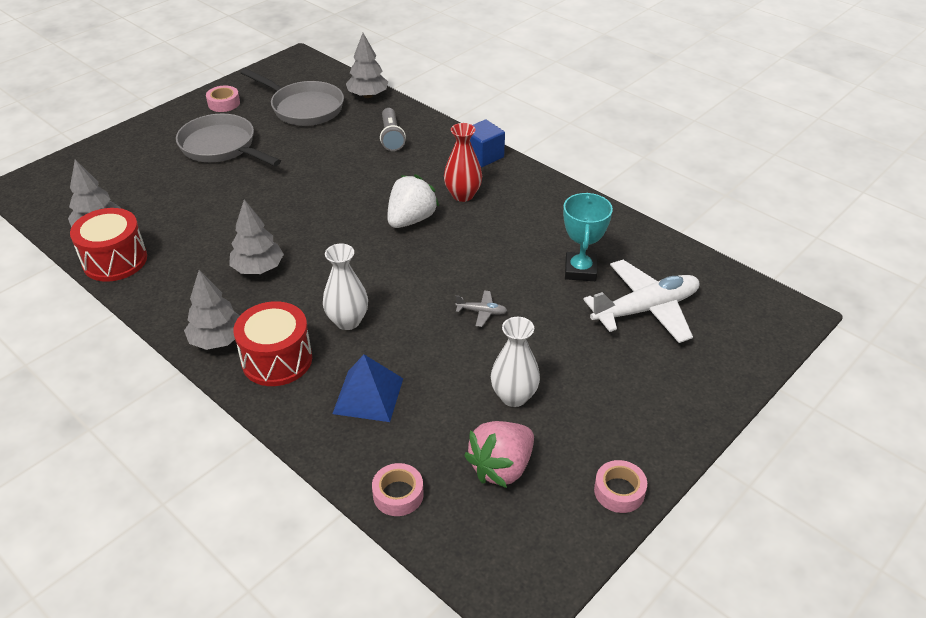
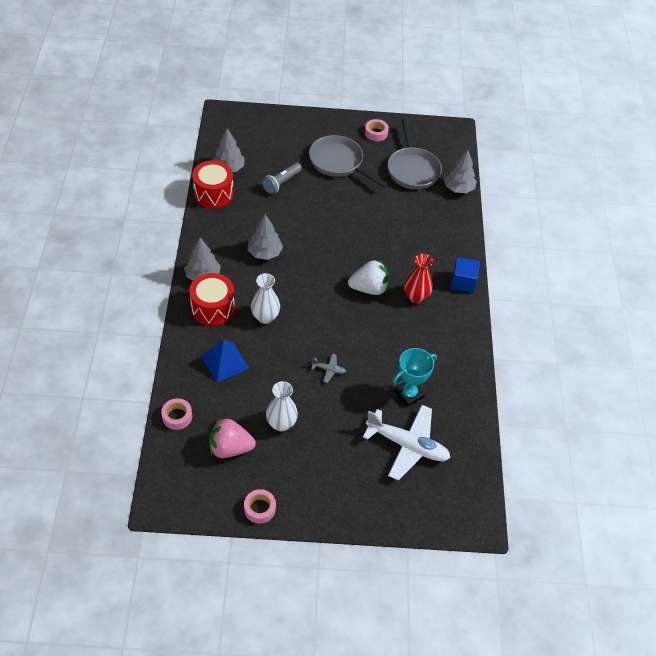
camera: 45 degrees right, 10 degrees up
grey pan [176,114,281,166] -> grey pan turned 45 degrees counterclockwise [309,135,388,188]
grey flashlight [380,108,406,151] -> grey flashlight moved to [262,163,302,194]
grey plane [455,290,507,327] -> grey plane turned 45 degrees counterclockwise [311,354,346,383]

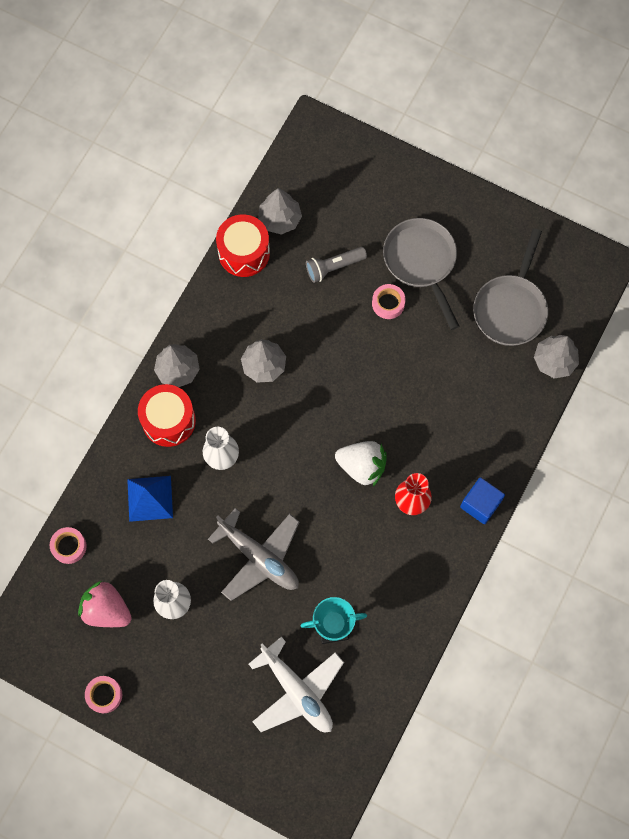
camera: 30 degrees right, 20 degrees up
grey plane [311,354,346,383] -> grey plane [208,508,299,601], size x2.40
pink tape [365,119,389,141] -> pink tape moved to [372,284,406,319]

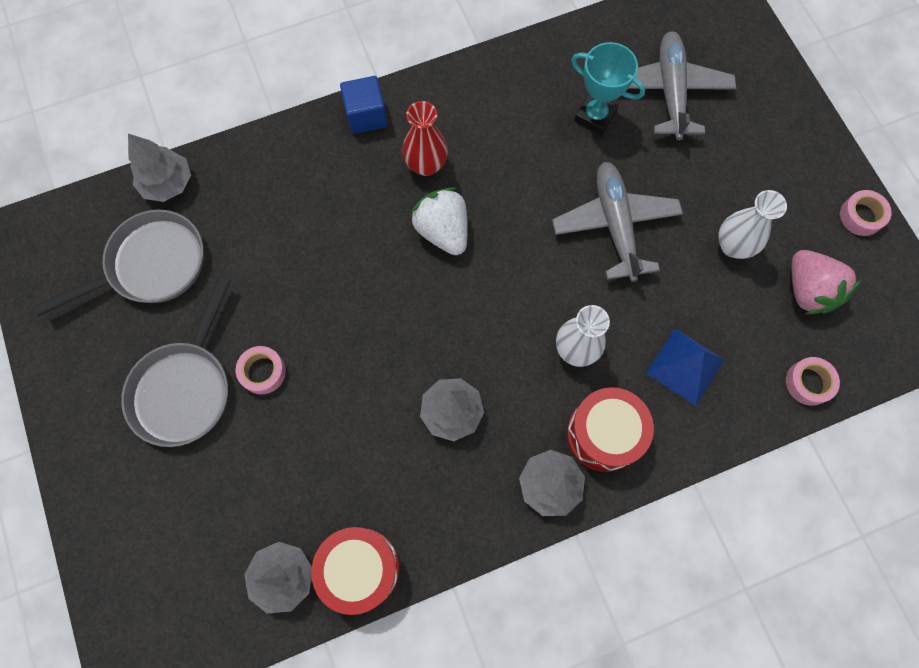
camera: 140 degrees left, 0 degrees up
white plane [249,636,344,732] -> grey plane [628,31,736,140]
grey flashlight [306,247,367,283] -> none

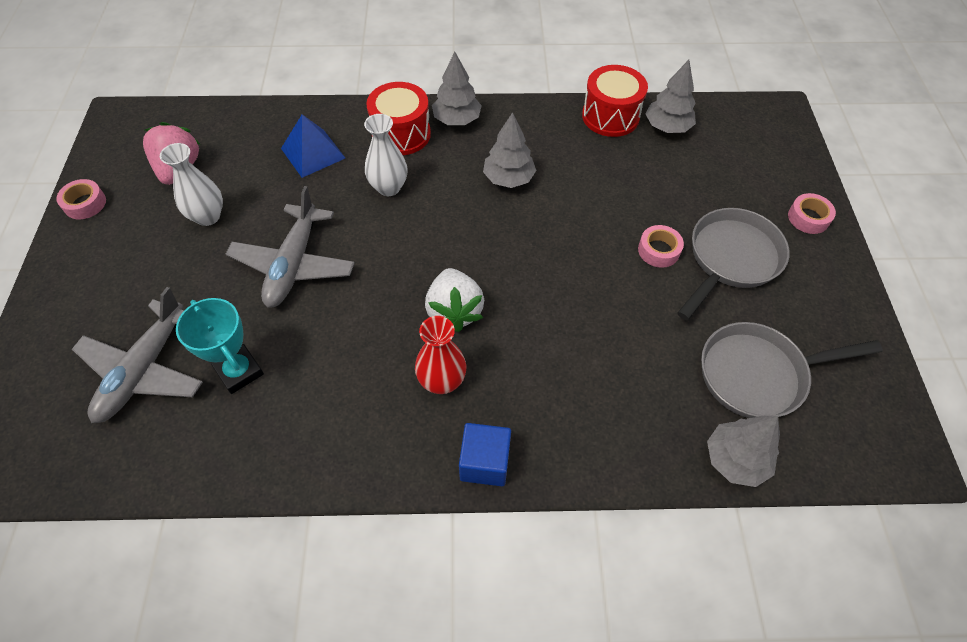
camera: 160 degrees left, 15 degrees down
pink tape [786,357,840,406] -> pink tape moved to [788,193,836,234]

